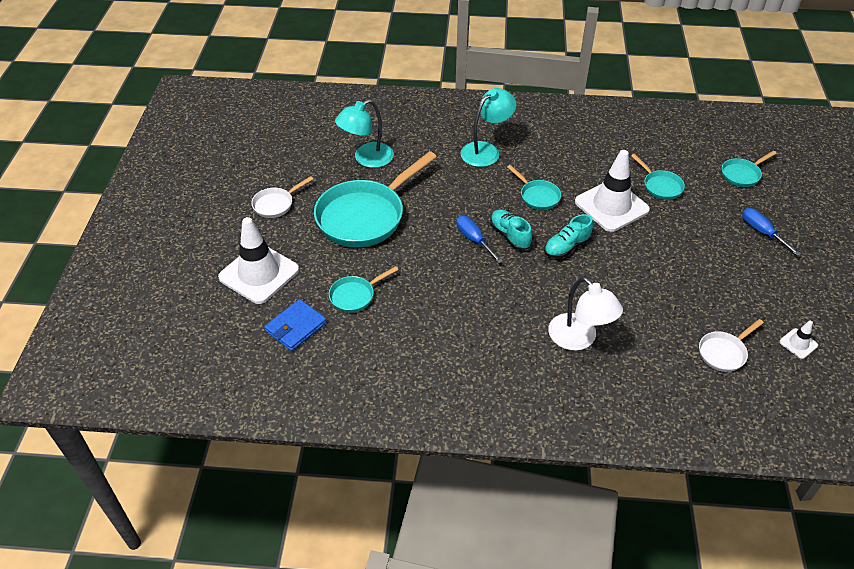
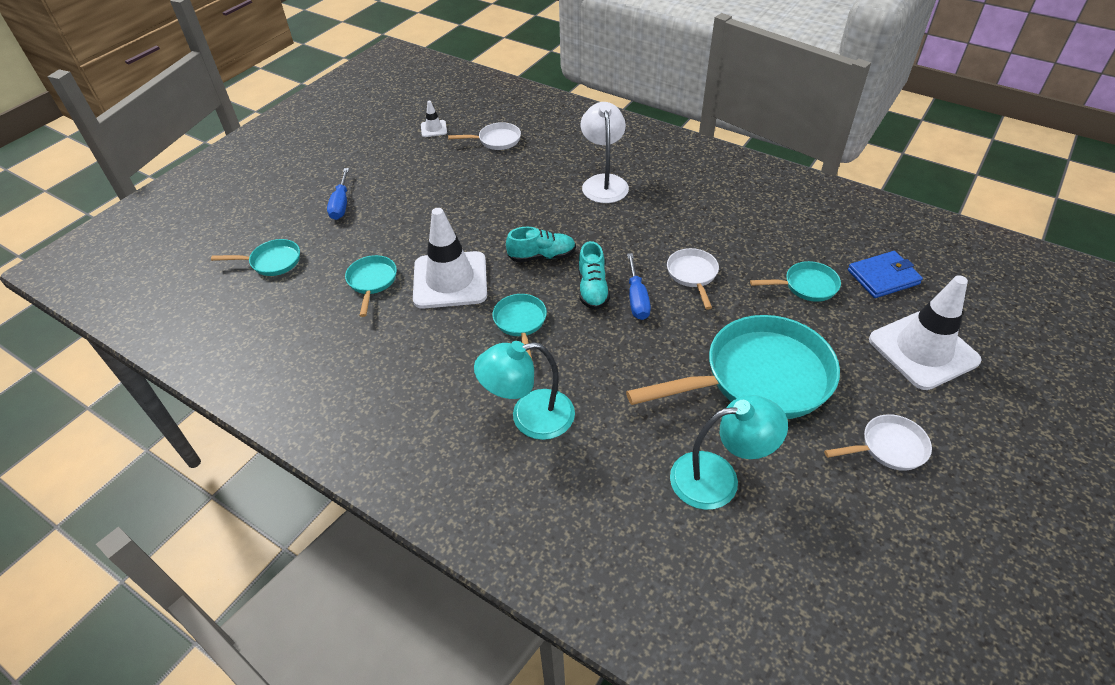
camera: 150 degrees left, 0 degrees up
none -> white pan [667,248,719,310]

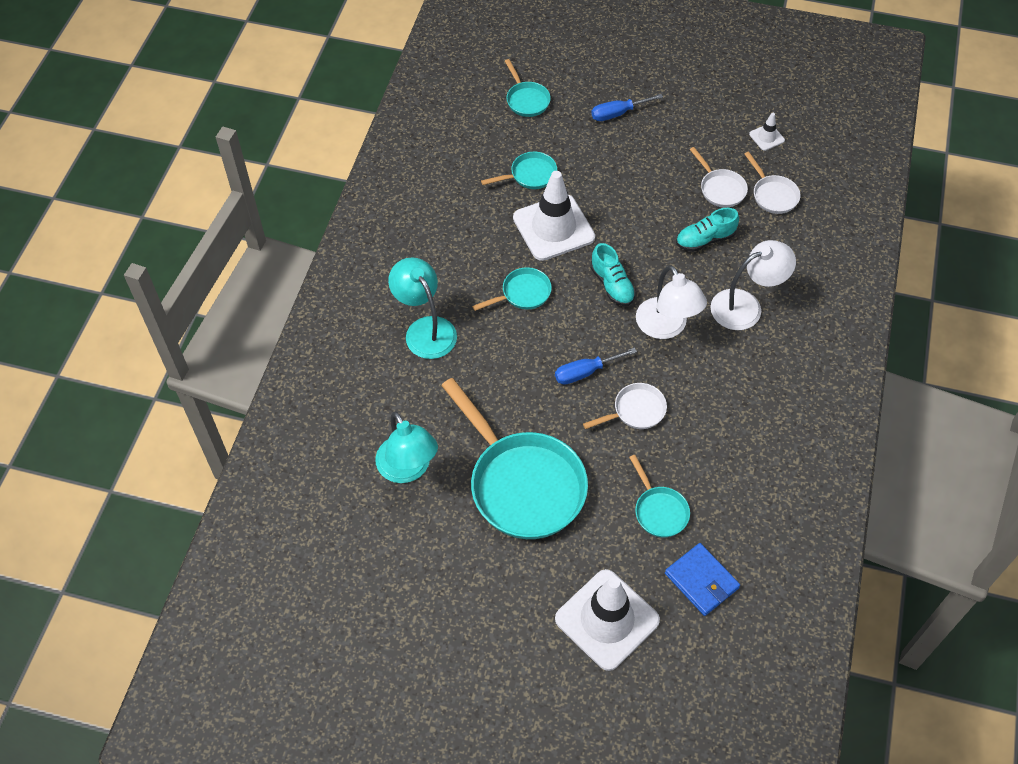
camera: 70 degrees right, 10 degrees up
turquoise shoe [578,241,610,309] -> turquoise shoe moved to [676,208,739,252]
white pan [824,414,932,471] -> white pan moved to [689,147,748,208]
none -> white lamp [636,265,707,339]

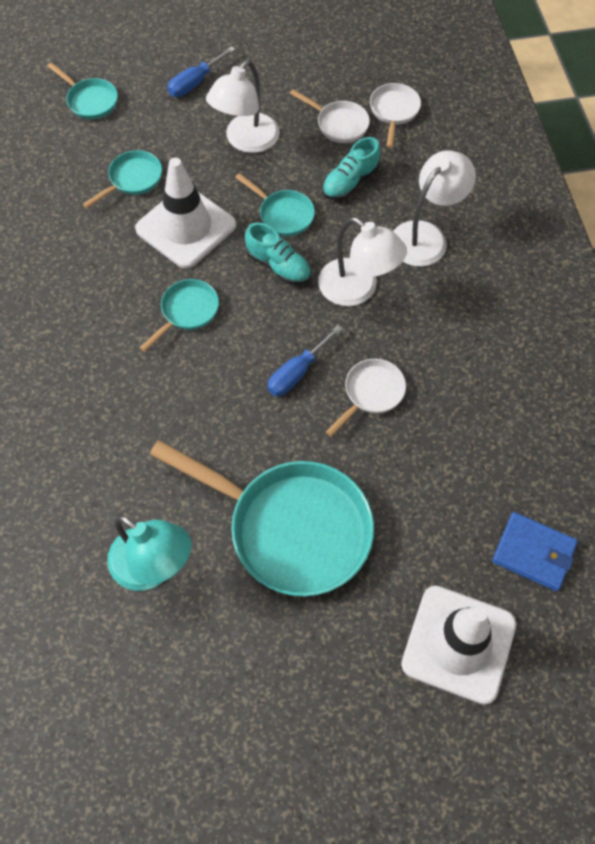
camera: 25 degrees left, 5 degrees up
turquoise lamp [388,257,457,359] -> none
turquoise pan [629,455,690,537] -> turquoise pan moved to [235,173,315,236]
white pan [744,152,801,214] -> white pan turned 120 degrees counterclockwise [370,83,421,148]
white traffic cone [749,113,785,151] -> none
none -> white lamp [206,60,280,153]

